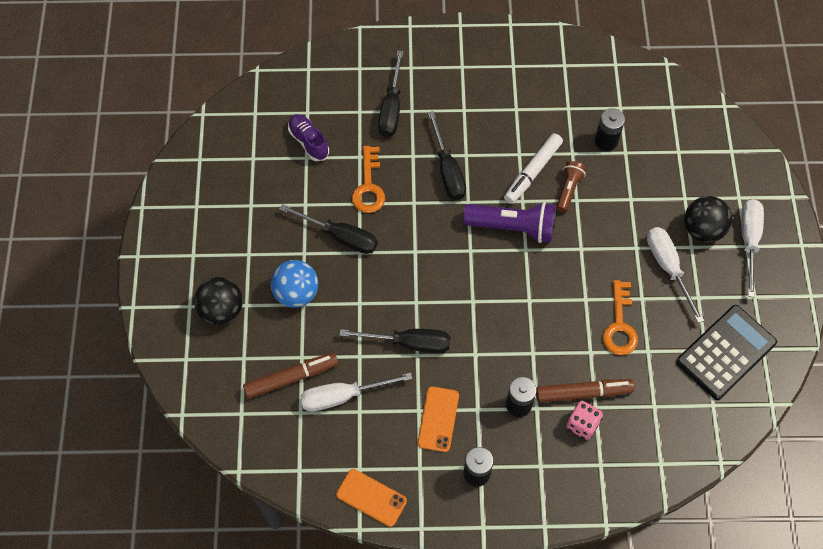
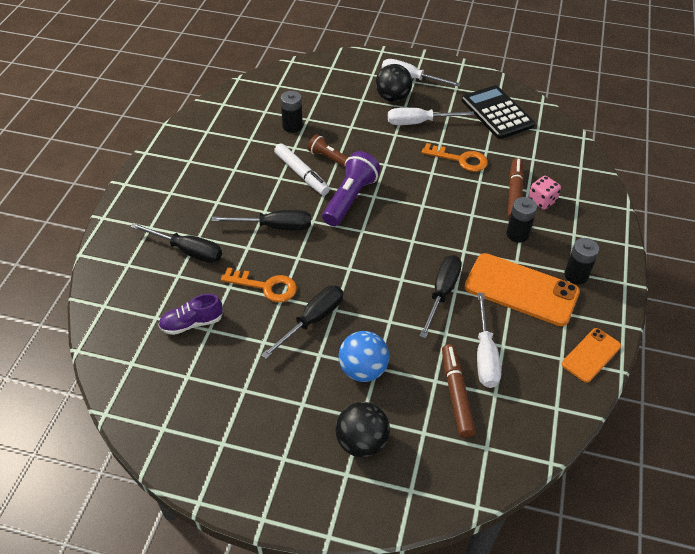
camera: 75 degrees left, 15 degrees down
orange phone [418,386,459,452] -> orange phone [464,253,580,326], size x1.79

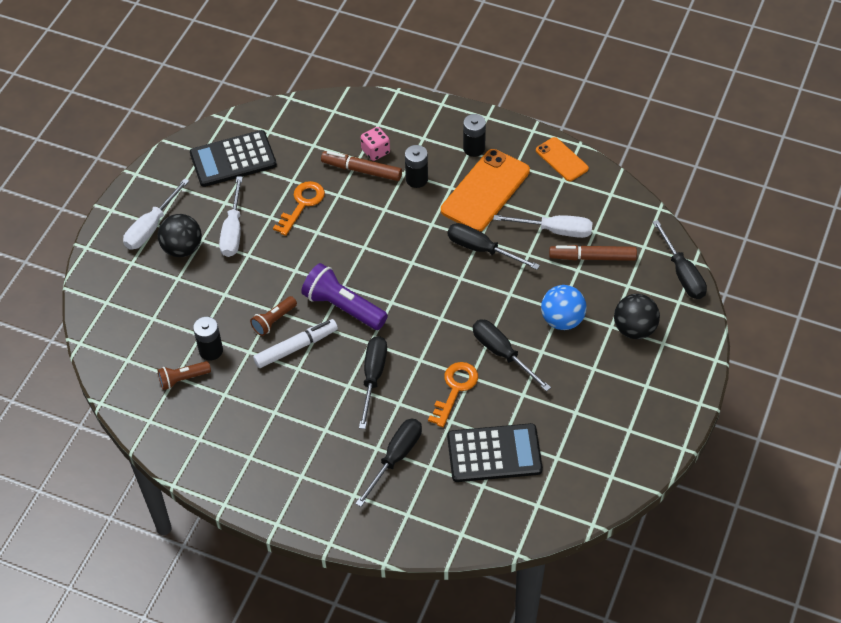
camera: 80 degrees left, 5 degrees up
purple shoe [158,294,223,335] -> black calculator [447,423,543,482]
none -> brown flashlight [158,361,211,390]
none -> black screwdriver [653,220,707,299]

